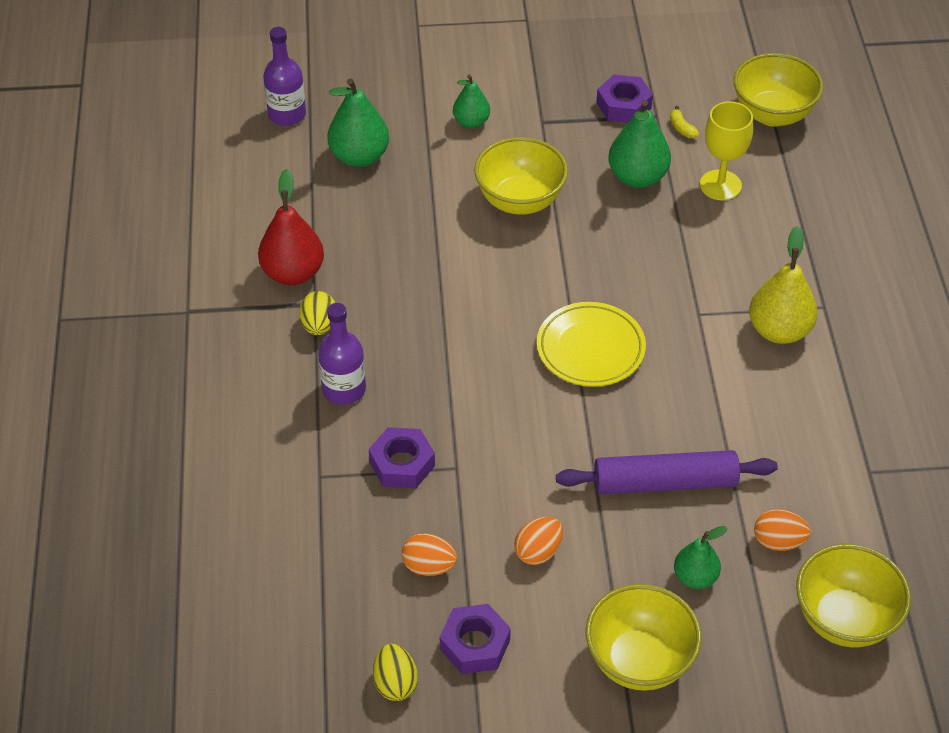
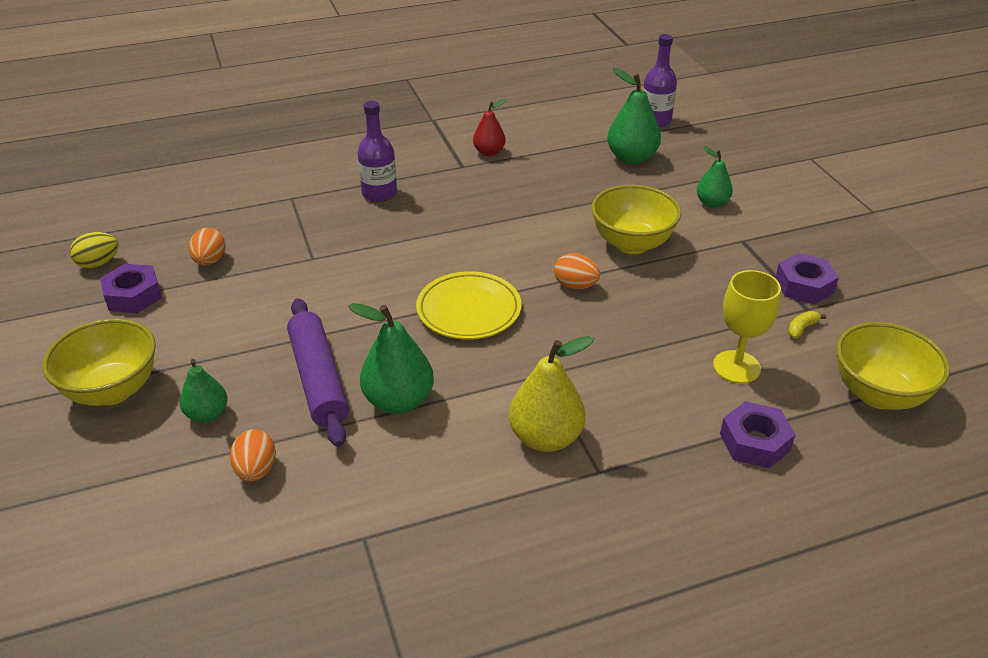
camera: 75 degrees right, 10 degrees down
red pear [258,169,324,285] -> red pear [473,99,506,156], size x0.62
yellow egg [299,291,335,335] -> none
purple nut [369,427,435,488] -> purple nut moved to [720,401,796,468]
orange egg [514,517,563,565] -> orange egg moved to [554,253,600,289]
green pear [608,100,671,188] -> green pear moved to [348,303,434,414]
yellow bowl [796,544,911,647] -> none

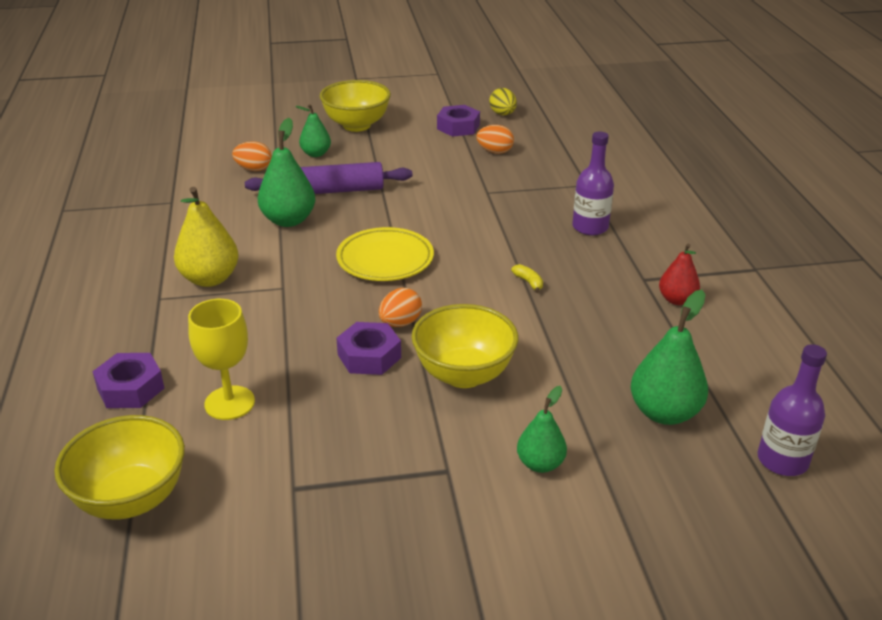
camera: 100 degrees right, 5 degrees down
purple nut [775,253,839,304] -> purple nut moved to [336,322,401,375]
yellow banana [788,311,826,338] -> yellow banana moved to [511,264,543,293]

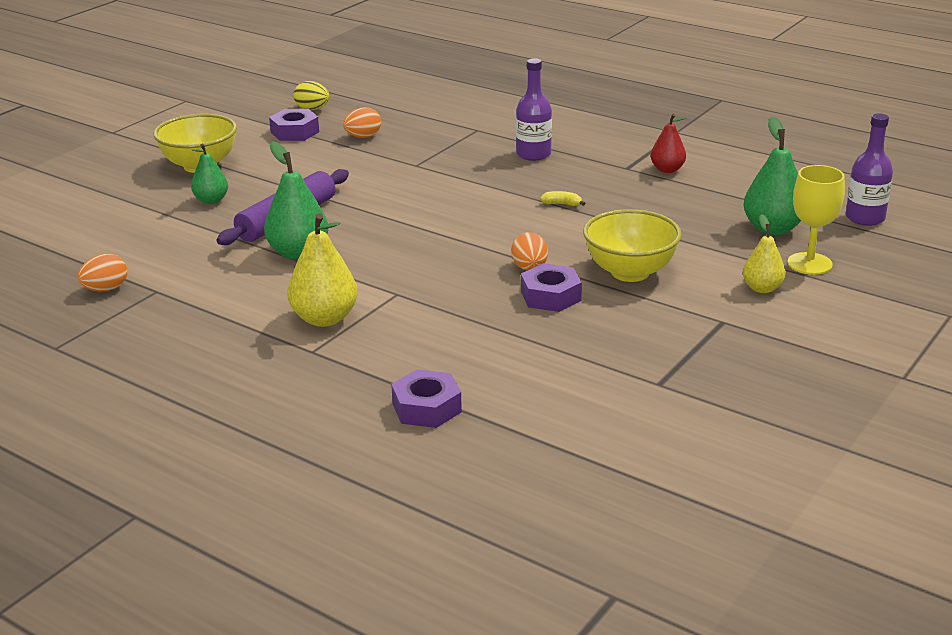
camera: 45 degrees left, 5 degrees down
yellow bowl [54,415,185,519] -> none
yellow goblet [188,299,255,420] -> yellow goblet moved to [788,165,845,275]
orange egg [232,141,272,171] -> orange egg moved to [78,253,127,291]
yellow plate [336,227,434,281] -> none
green pear [517,386,567,473] -> yellow pear [743,214,786,293]

